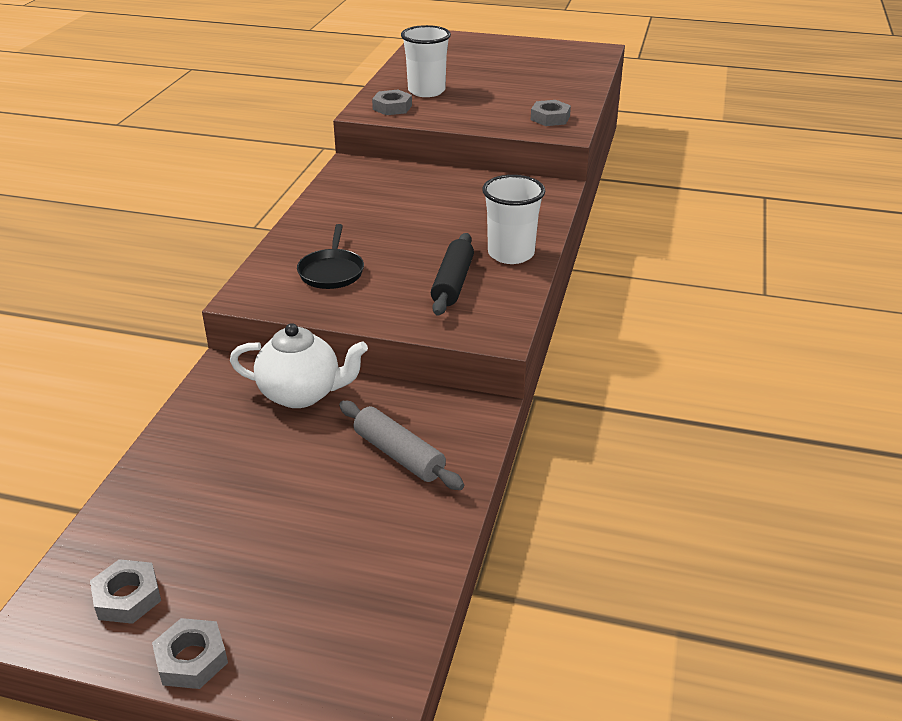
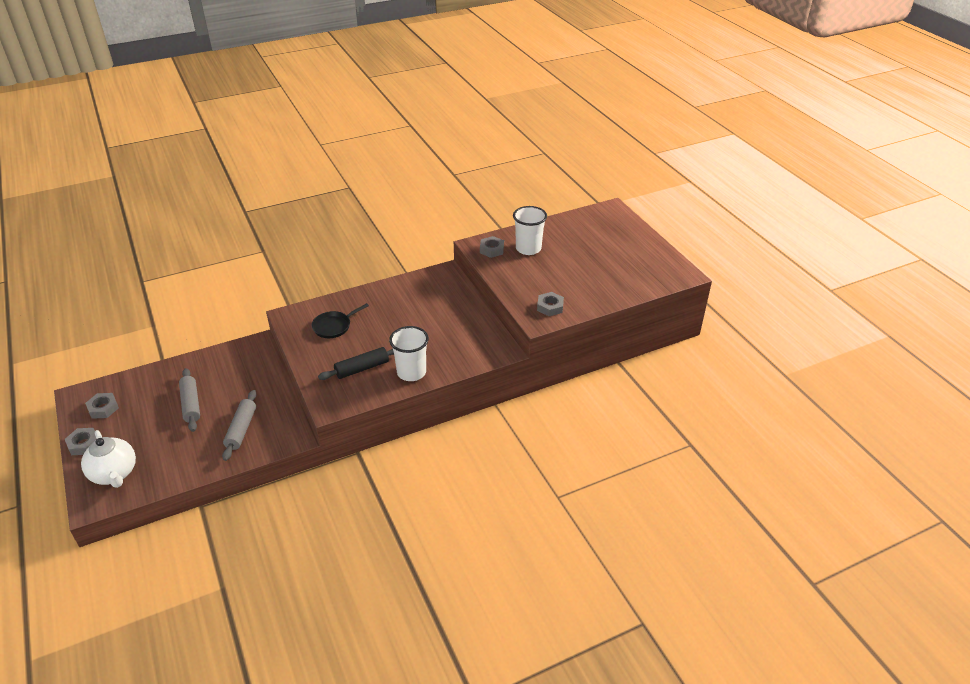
camera: 50 degrees right, 5 degrees up
white teapot [230,323,368,408] -> white teapot moved to [81,430,136,488]
none -> grey rolling pin [179,368,200,432]

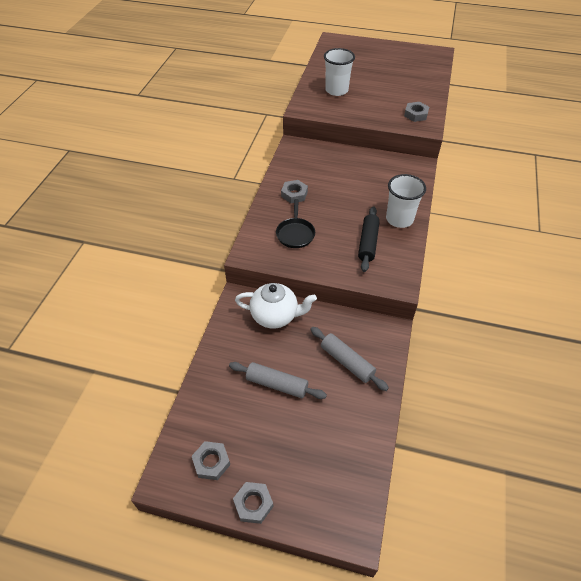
camera: 50 degrees left, 10 degrees up
white teapot [81,430,136,488] -> white teapot moved to [235,283,317,329]
grey nut [480,236,504,258] -> grey nut moved to [281,180,308,203]

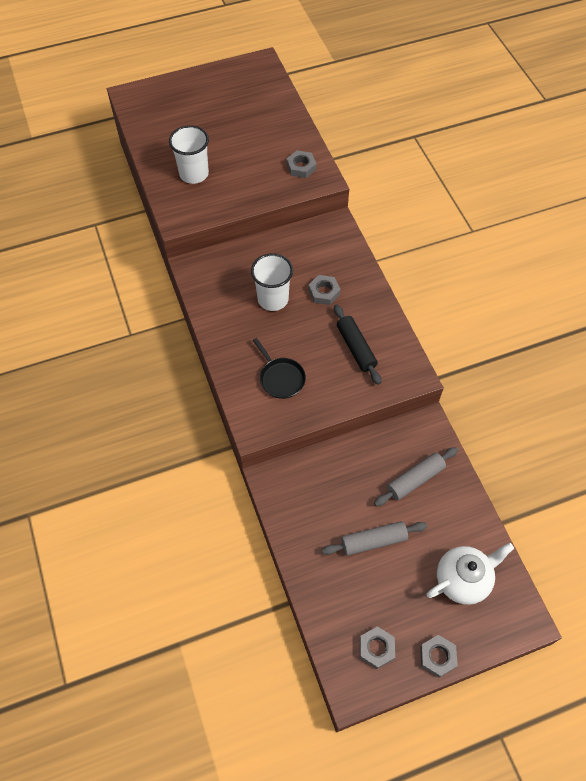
camera: 35 degrees left, 10 degrees up
white teapot [235,283,317,329] -> white teapot moved to [427,543,514,605]
grey nut [281,180,308,203] -> grey nut moved to [308,275,341,305]
grey rolling pin [310,327,389,391] -> grey rolling pin turned 45 degrees counterclockwise [374,447,458,507]
white cup [386,174,426,228] -> white cup moved to [251,253,293,311]

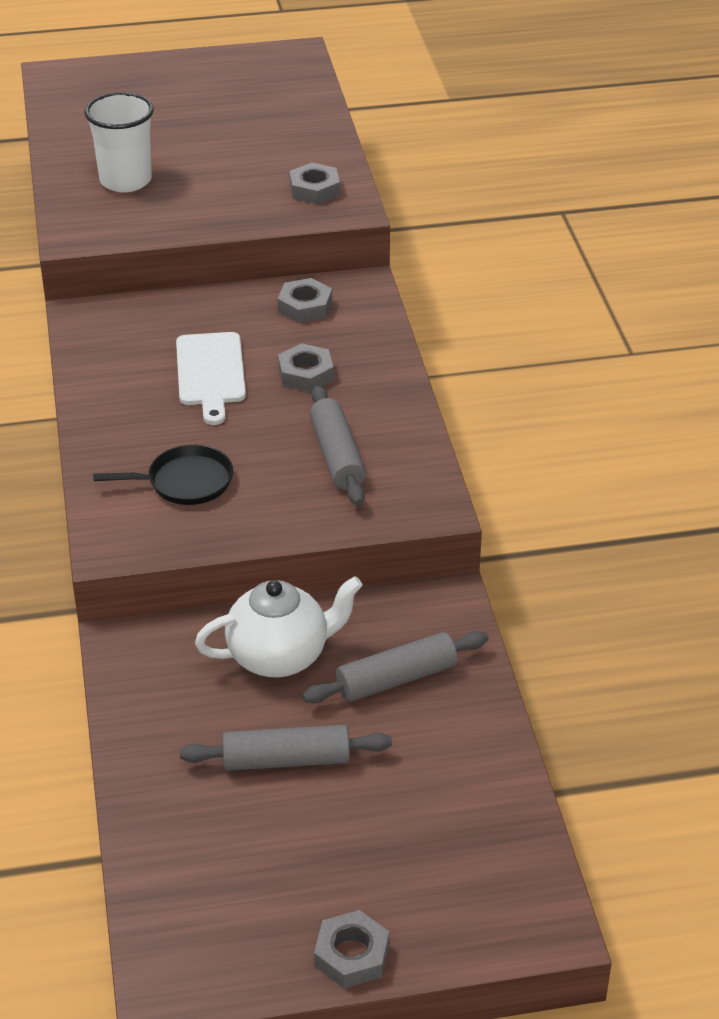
camera: 10 degrees right, 20 degrees down
white cup [251,253,293,311] -> white cutting board [176,332,246,425]
black pan [253,338,306,399] -> black pan turned 75 degrees counterclockwise [93,445,233,505]
black rolling pin [334,304,381,385] -> grey rolling pin [310,385,366,506]
grey nut [360,626,395,669] -> grey nut moved to [278,278,332,323]
white teapot [427,543,514,605] -> white teapot moved to [195,576,363,677]

